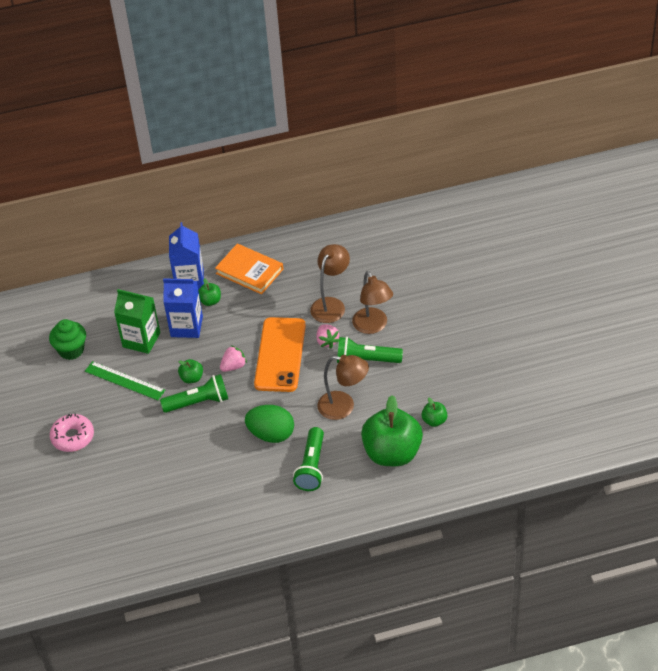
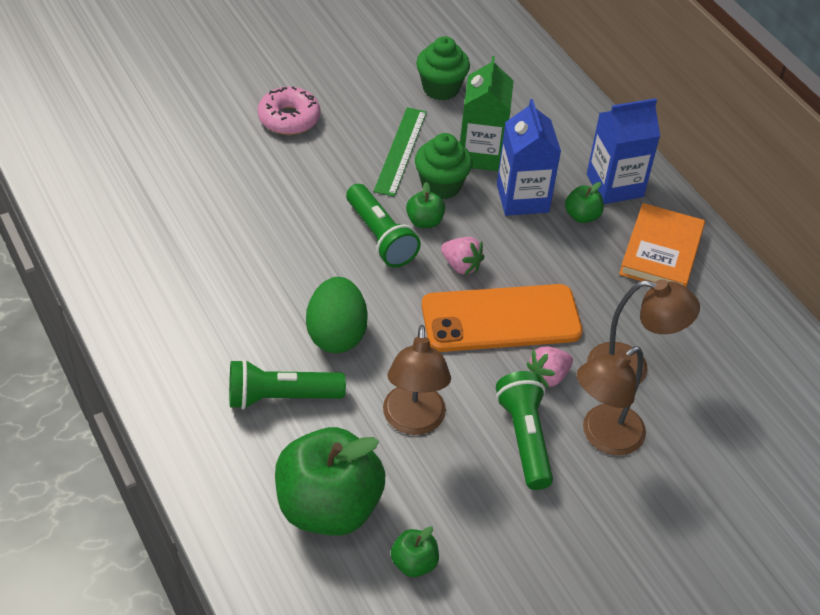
camera: 70 degrees right, 0 degrees up
none -> green cupcake [415,133,473,199]

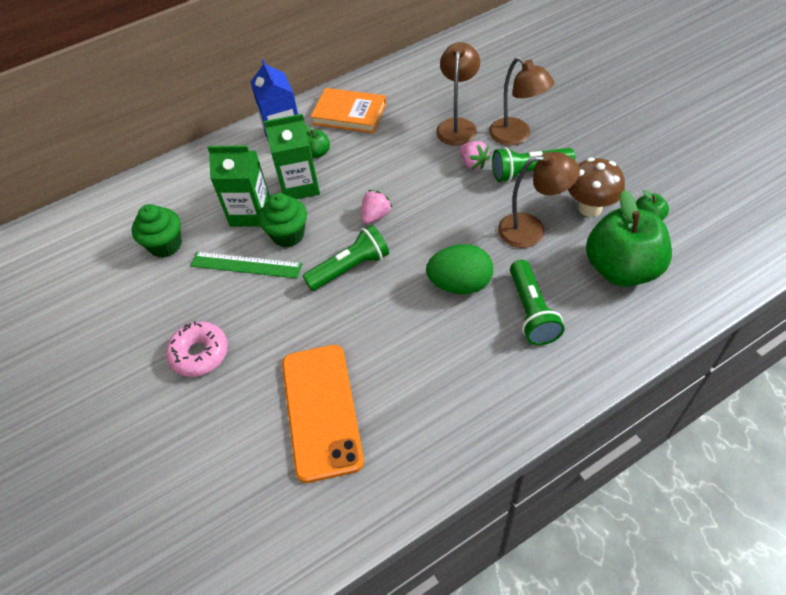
camera: 85 degrees left, 5 degrees up
green apple [406,182,445,228] -> none
orange phone [422,284,583,352] -> orange phone moved to [282,345,364,483]
blue carton [497,99,561,216] -> green carton [264,114,320,199]
none -> brown mushroom [568,158,625,217]

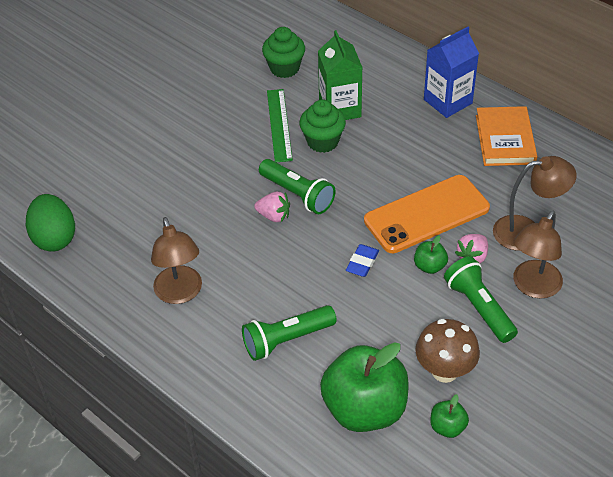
camera: 70 degrees right, 5 degrees down
pink donut [166,321,228,377] -> none
green carton [264,114,320,199] -> none
orange phone [282,345,364,483] -> orange phone moved to [364,175,490,253]
green apple [305,125,330,158] -> green apple moved to [414,235,448,274]
pink strawberry [361,190,393,224] -> pink strawberry moved to [254,192,290,222]
green egg [426,244,493,294] -> green egg moved to [26,194,75,252]
brown lamp [498,152,580,248] -> brown lamp moved to [151,217,202,304]
none -> blue eraser [346,244,379,277]

